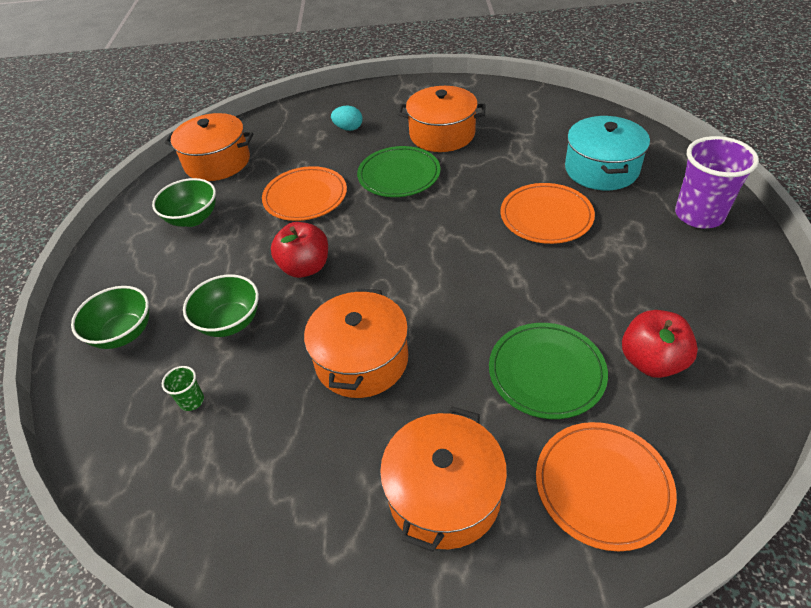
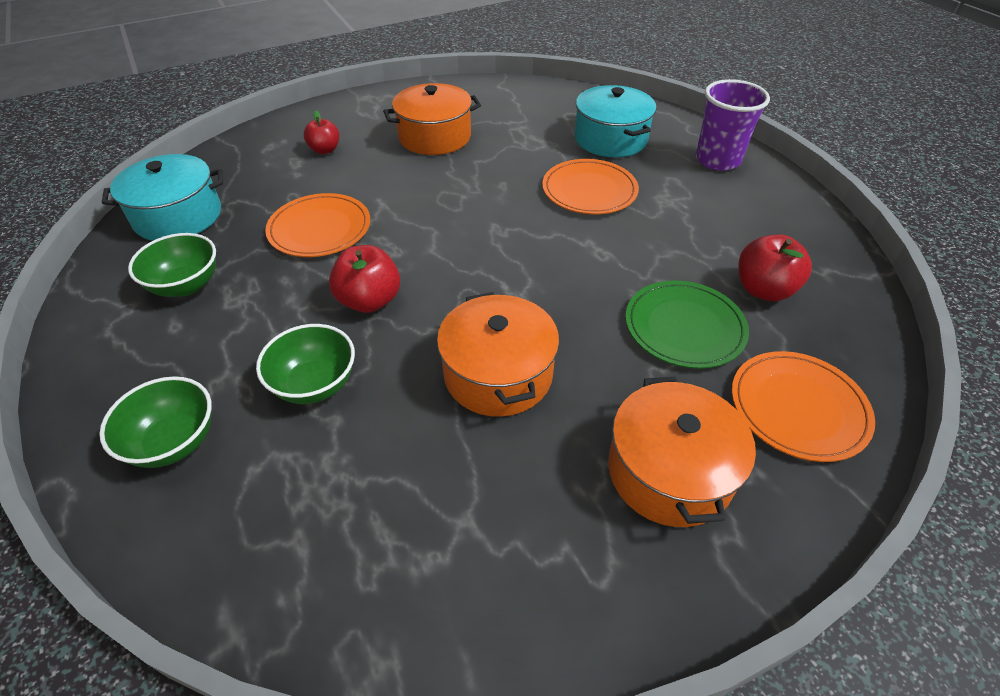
camera: 30 degrees left, 0 degrees up
green cup [162,366,204,411] -> none
orange pot [165,113,253,181] -> turquoise pot [102,154,223,241]
turquoise egg [331,106,363,131] -> red apple [304,110,339,154]
green plate [357,146,441,197] -> none

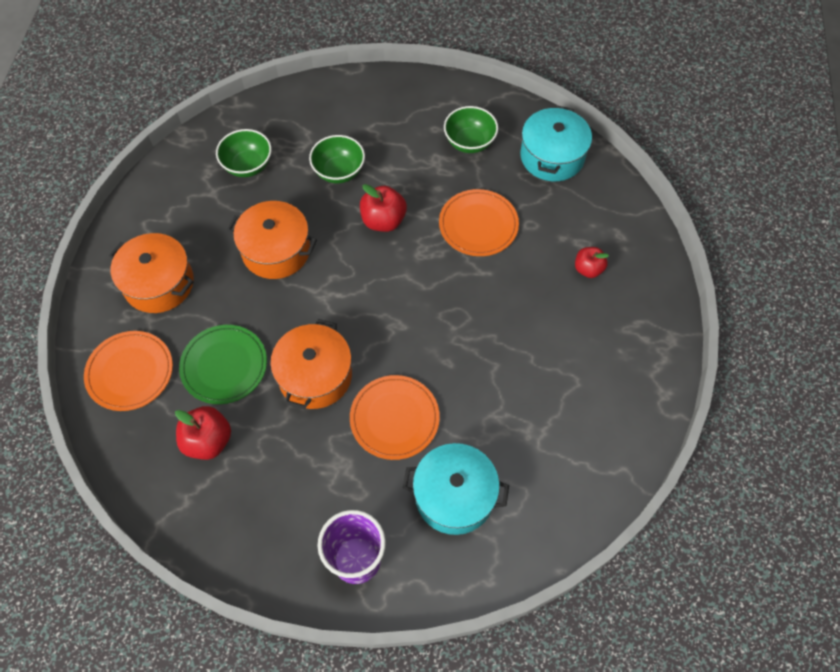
camera: 125 degrees right, 15 degrees up
green bowl [99,376,212,468] -> green bowl moved to [216,129,271,177]
orange pot [383,83,481,155] -> orange pot moved to [270,319,352,409]

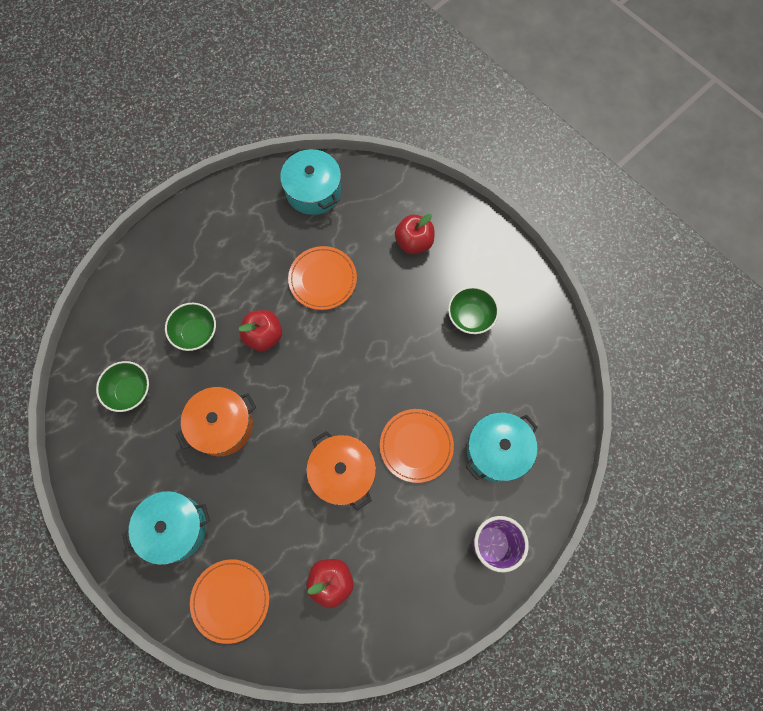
camera: 50 degrees left, 10 degrees up
orange pot [109,233,194,313] -> turquoise pot [122,491,210,565]
green plate [179,325,267,404] -> none
green bowl [444,106,498,153] -> green bowl moved to [448,287,499,334]
red apple [575,247,609,278] -> red apple [395,214,434,254], size x1.50

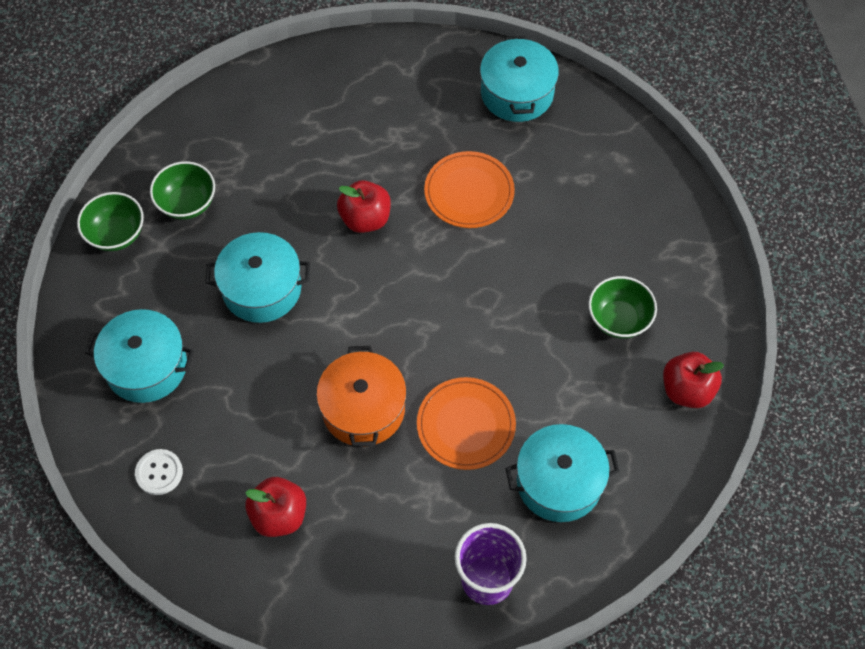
camera: 30 degrees right, 10 degrees down
green bowl [165,303,216,351] -> green bowl moved to [77,192,144,251]
orange pot [175,387,256,456] -> turquoise pot [205,232,310,323]
orange plate [190,559,269,644] -> white button [135,449,183,495]
red apple [395,214,434,254] -> red apple moved to [663,352,724,408]

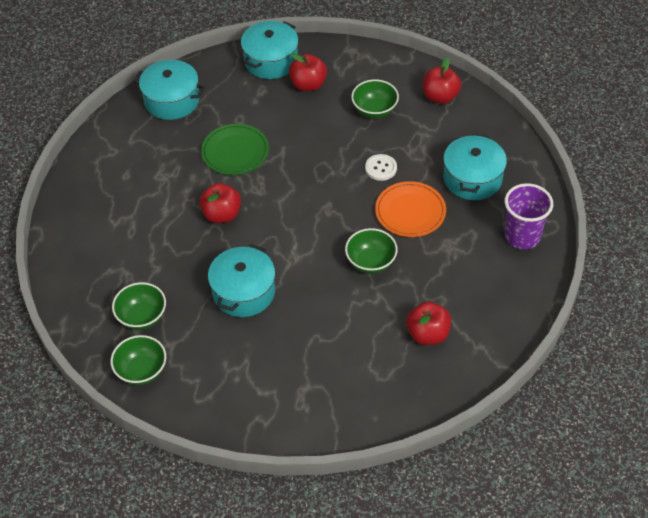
camera: 65 degrees left, 10 degrees down
turquoise pot [85,309,194,403] -> turquoise pot moved to [241,21,299,79]
white button [135,449,183,495] -> white button moved to [365,154,397,181]
orange pot [316,346,407,447] -> green bowl [345,228,398,274]
orange plate [424,151,515,228] -> green plate [201,124,269,175]
none -> red apple [289,53,327,91]

